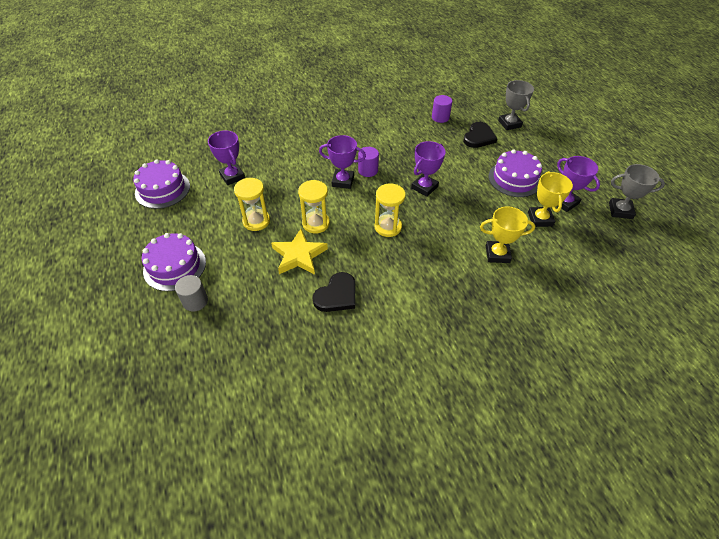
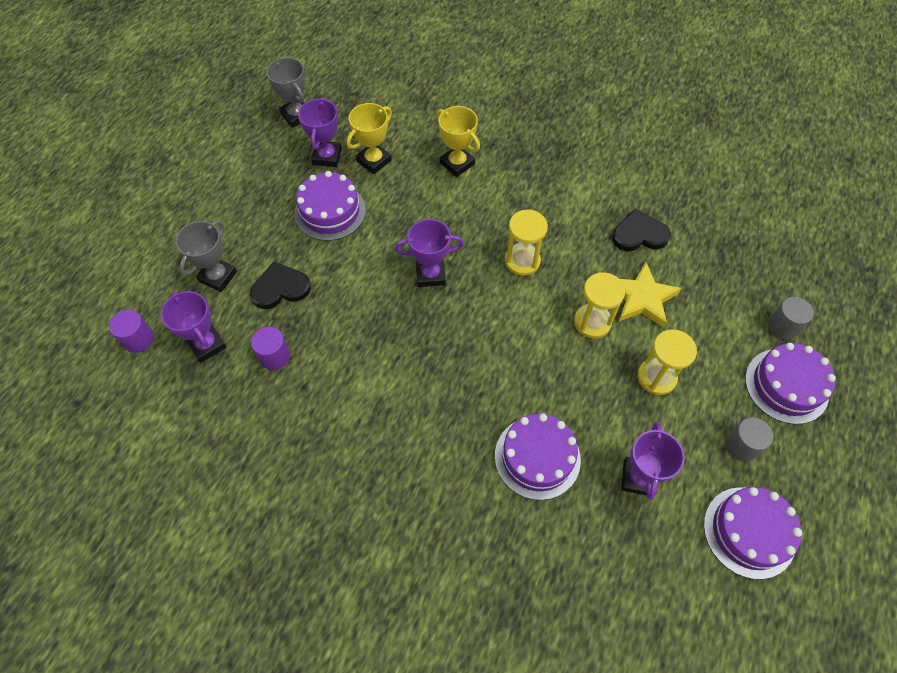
camera: 135 degrees left, 10 degrees up
purple trophy [319,135,366,189] -> purple trophy moved to [161,291,227,363]
purple cylinder [358,147,379,177] -> purple cylinder moved to [109,310,154,353]
none -> purple cake [495,413,581,500]
none -> grey cylinder [725,417,773,461]

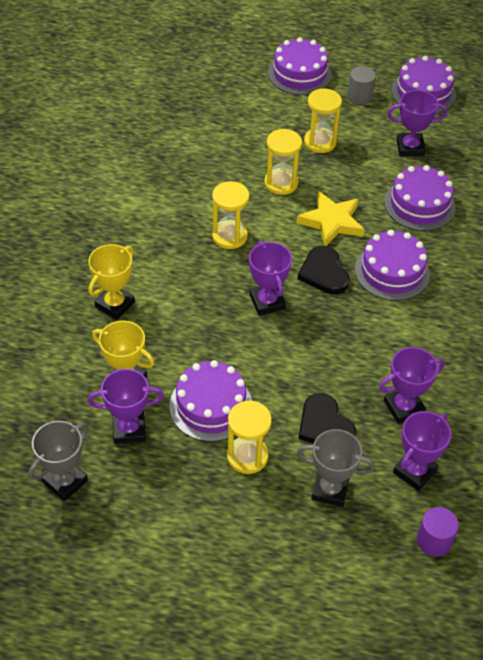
camera: 105 degrees left, 10 degrees down
purple cylinder [251,327,290,370] -> purple trophy [379,347,445,424]
black heart [612,208,671,251] -> black heart moved to [298,246,350,294]
yellow star [619,262,682,328] -> yellow star moved to [297,191,365,246]
grey cylinder [768,297,814,340] -> none
none -> yellow hourglass [227,401,272,474]
none -> purple cake [355,230,430,301]

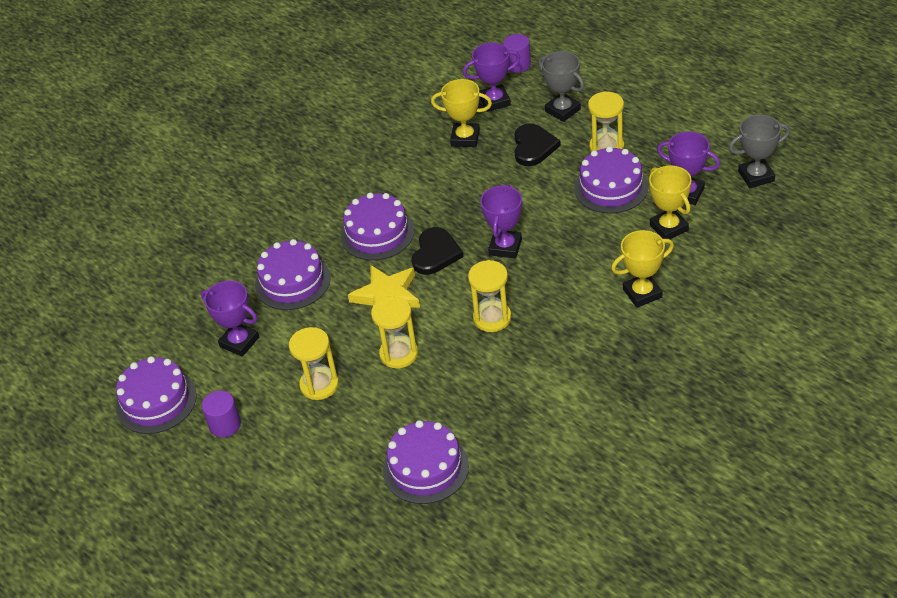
camera: 140 degrees left, 5 degrees down
purple cake [268,37,332,95] -> purple cake moved to [383,420,469,504]
grey cylinder [347,66,376,105] -> purple cylinder [202,391,241,437]
purple trophy [379,347,445,424] -> yellow trophy [431,79,492,147]

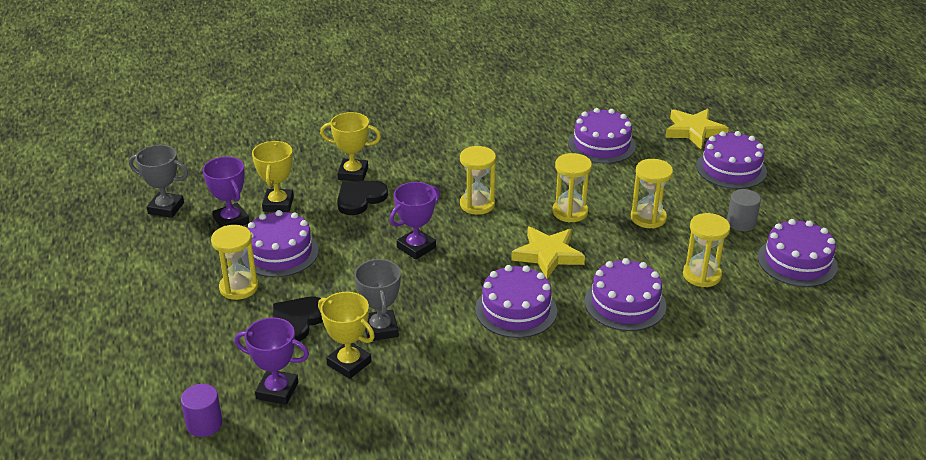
camera: 155 degrees left, 10 degrees down
purple trophy [201,280,259,357] -> yellow hourglass [683,213,730,287]
purple cylinder [202,391,241,437] -> grey cylinder [727,189,761,231]
black heart [412,227,463,275] -> black heart moved to [337,180,388,215]
grey trophy [538,51,584,122] -> grey trophy moved to [354,259,401,341]
none -> yellow star [665,109,729,149]
none -> purple cake [696,131,767,189]

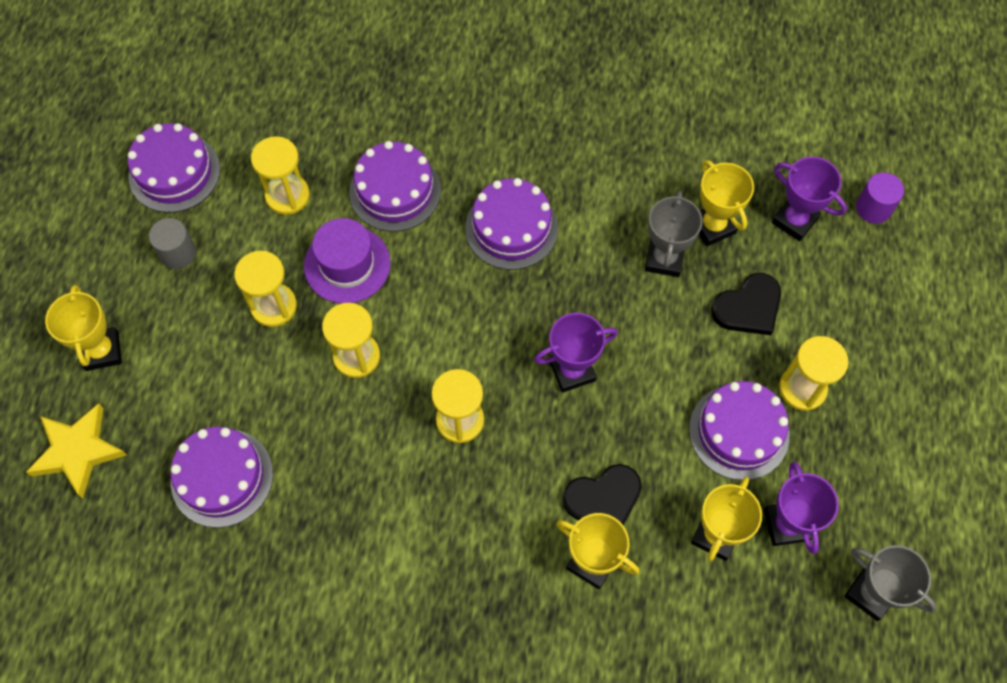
camera: 155 degrees left, 30 degrees up
yellow star [511,227,585,279] -> none
purple cake [696,131,767,189] -> yellow trophy [45,285,122,371]
none -> purple hat [304,218,390,304]

